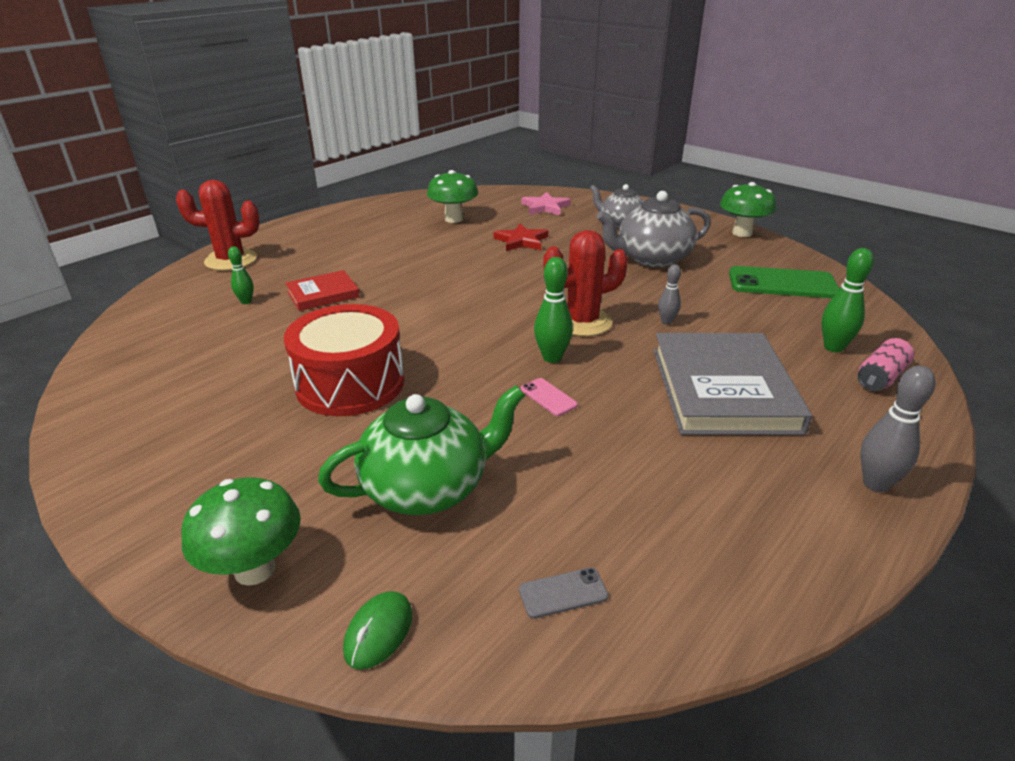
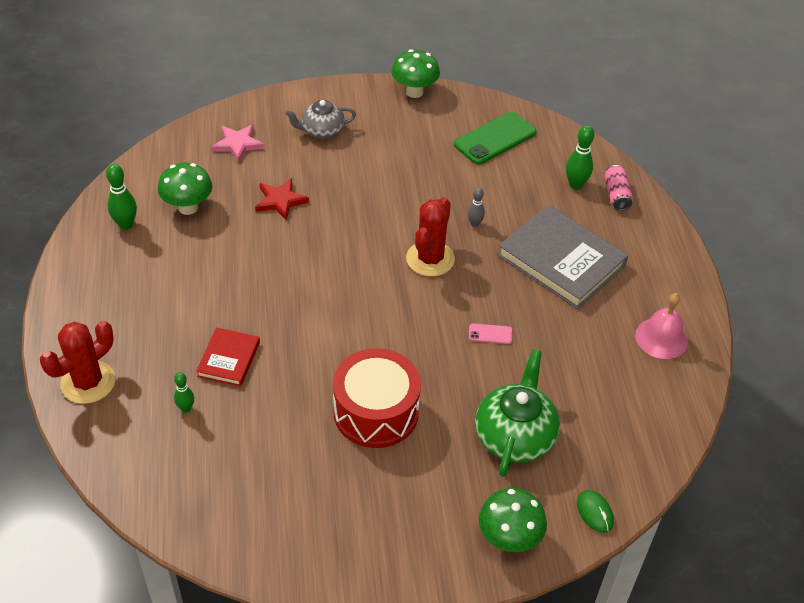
camera: 50 degrees left, 15 degrees up
grey phone [519,568,608,619] -> none
green bowling pin [534,257,573,363] -> green bowling pin moved to [106,164,137,230]
grey teapot [596,191,711,267] -> none
grey bowling pin [860,365,935,492] -> none
none -> pink bell [635,293,688,359]

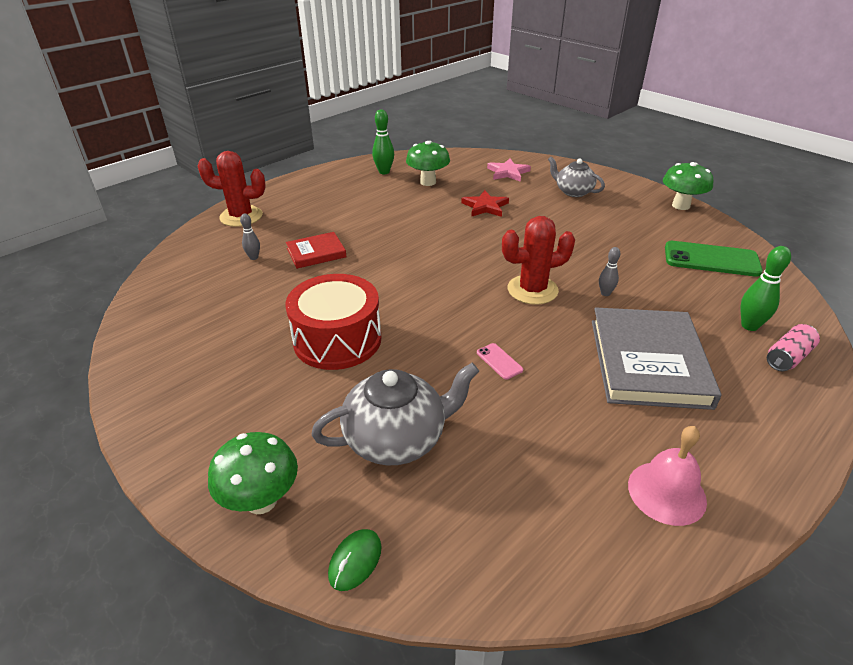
camera: 55 degrees right, 10 degrees down
green bowling pin [174,372,194,413] -> grey bowling pin [240,214,260,260]
green teapot [475,349,560,477] -> grey teapot [311,363,479,465]

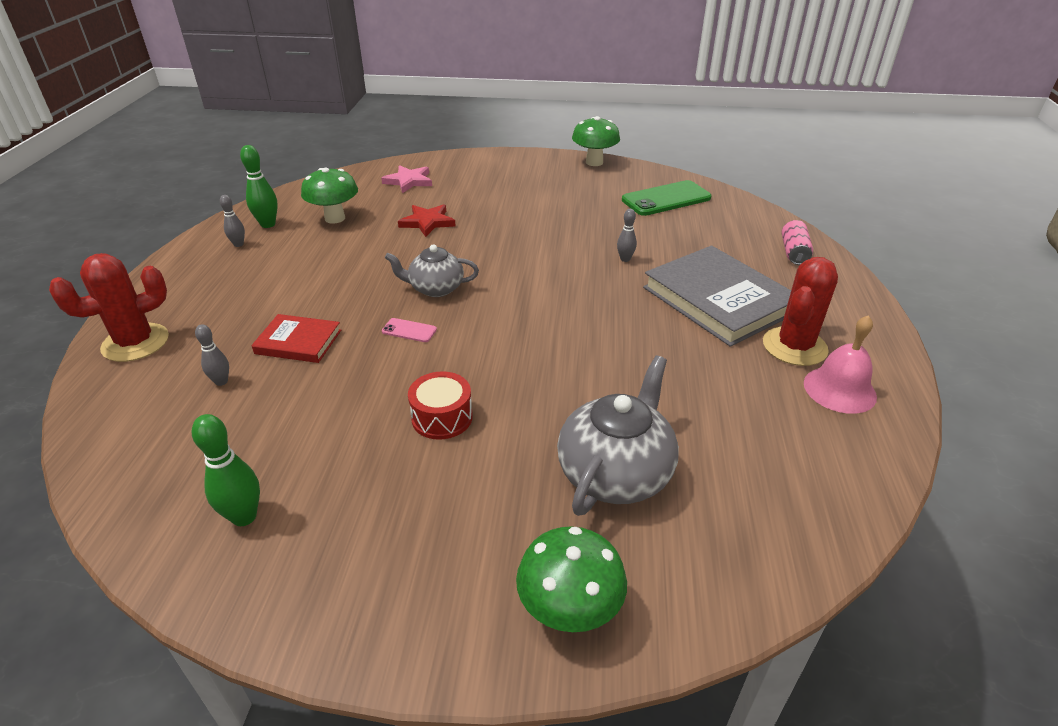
camera: 40 degrees left, 0 degrees up
red drum [285,274,381,370] -> red drum [408,371,473,440], size x0.55
red book [286,232,347,269] -> red book turned 75 degrees clockwise [251,314,341,363]
green mouse [328,529,382,591] -> none
pink phone [477,343,523,380] -> pink phone moved to [382,318,437,342]
red cactus [502,216,575,305] -> red cactus moved to [763,257,838,366]
grey teapot [548,157,605,197] -> grey teapot moved to [385,244,479,297]
green bowling pin [740,246,791,331] -> green bowling pin moved to [192,414,260,526]
none -> grey bowling pin [220,195,245,247]

